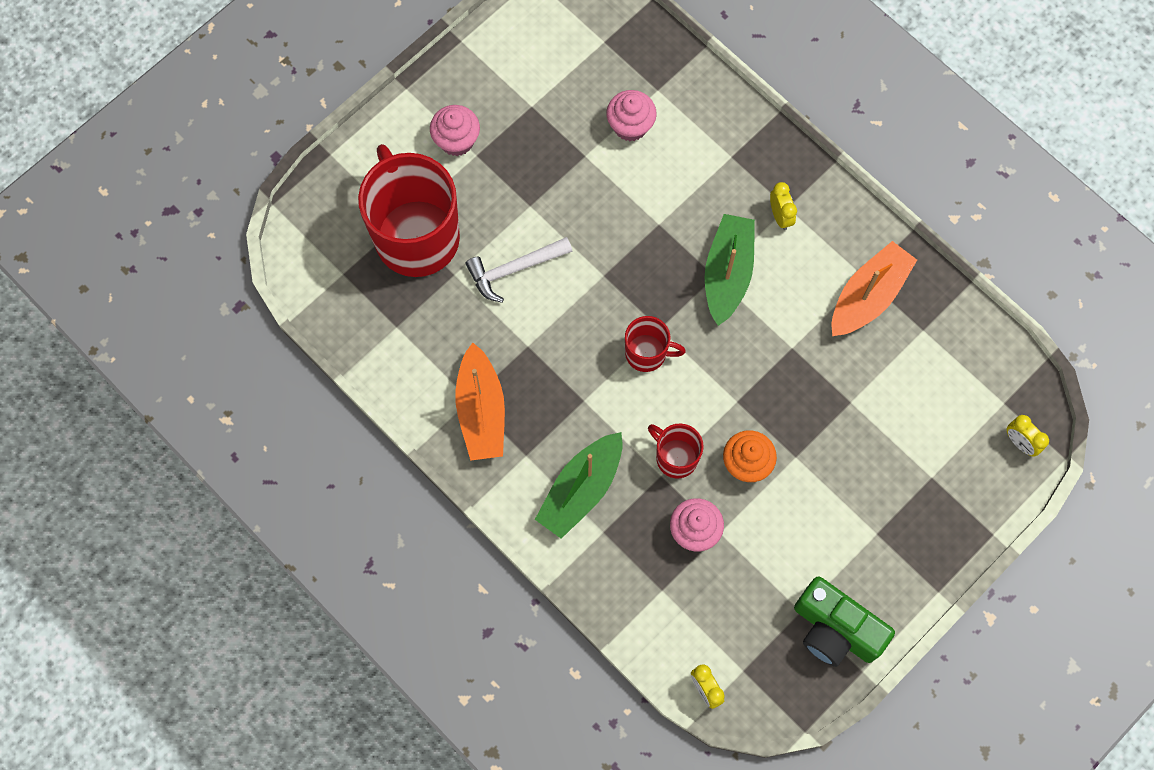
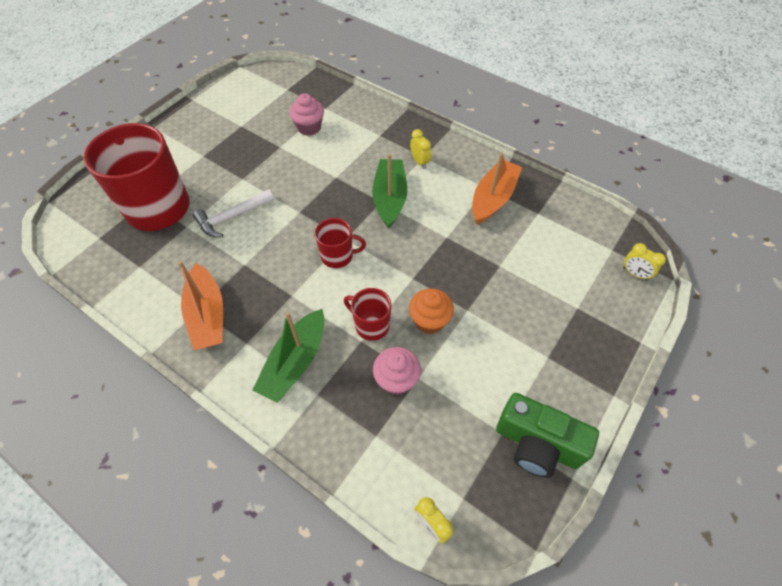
camera: 10 degrees left, 15 degrees down
pink cupcake [430,105,480,156] -> none

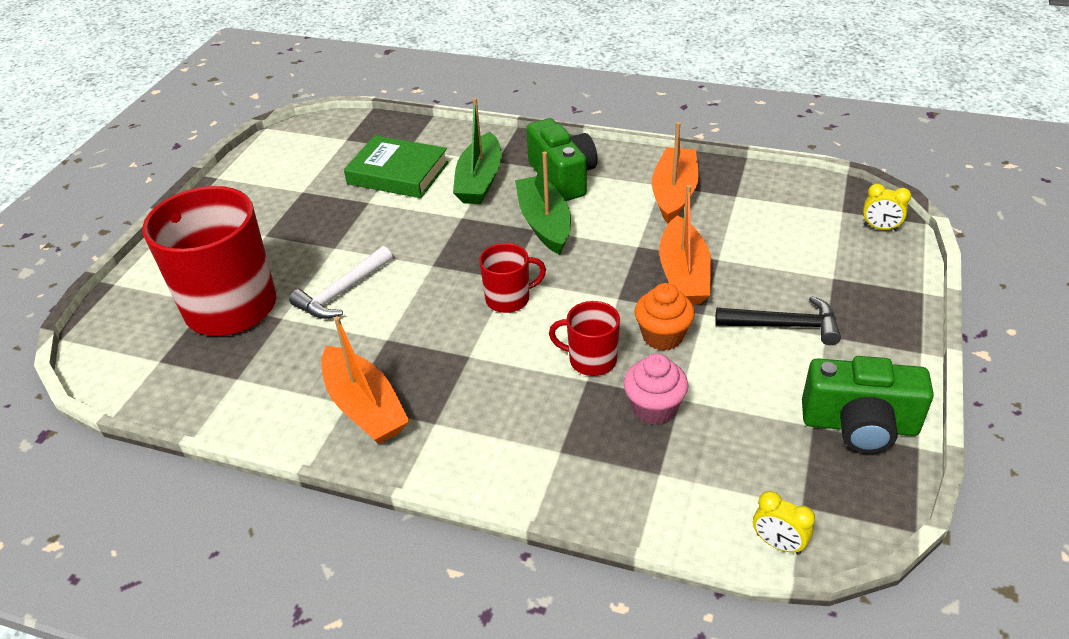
camera: 15 degrees left, 15 degrees down
green boat [253,309,325,403] -> green boat moved to [453,98,502,204]
pink cupcake [289,93,324,136] -> green book [344,135,449,198]
yellow clock [410,129,431,169] -> green camera [526,118,598,201]
none -> orange boat [659,185,711,305]
none -> black hammer [715,296,841,345]

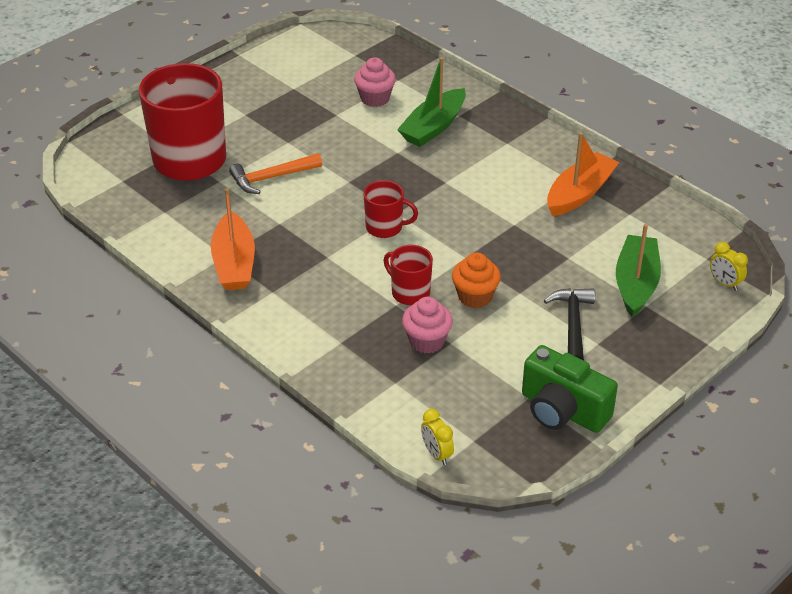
camera: 25 degrees right, 0 degrees up
white hammer [289,246,393,319] -> orange hammer [229,153,322,194]
green book [344,135,449,198] -> pink cupcake [354,57,396,107]
green boat [515,151,571,255] -> green boat moved to [616,224,661,317]
green camera [526,118,598,201] -> none
orange boat [659,185,711,305] -> none
black hammer [715,296,841,345] -> black hammer turned 120 degrees counterclockwise [544,288,595,360]

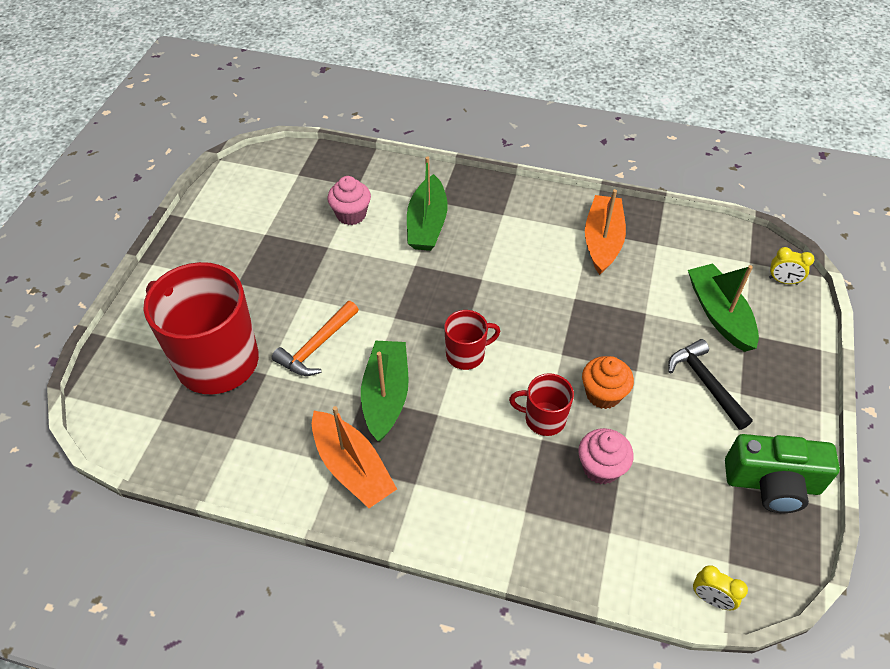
camera: 30 degrees left, 10 degrees up
none -> green boat [361,340,409,441]

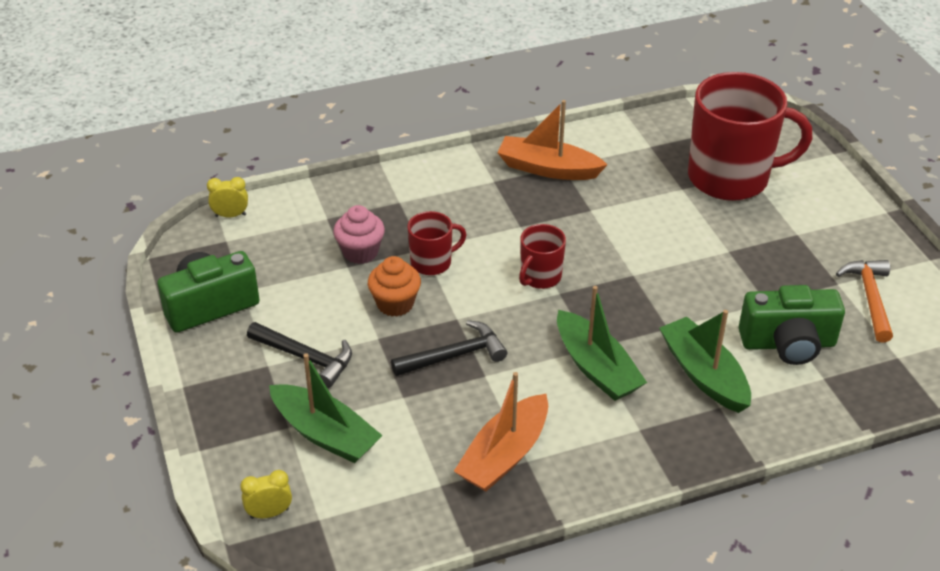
camera: 145 degrees right, 10 degrees down
orange hammer [272,301,359,376] -> orange hammer moved to [836,260,893,342]
pink cupcake [327,176,371,225] -> green camera [739,285,845,365]
green boat [361,340,409,441] -> green boat moved to [557,286,647,401]
orange boat [585,189,626,275] -> orange boat turned 60 degrees clockwise [454,372,548,491]
none -> black hammer [391,320,507,376]

